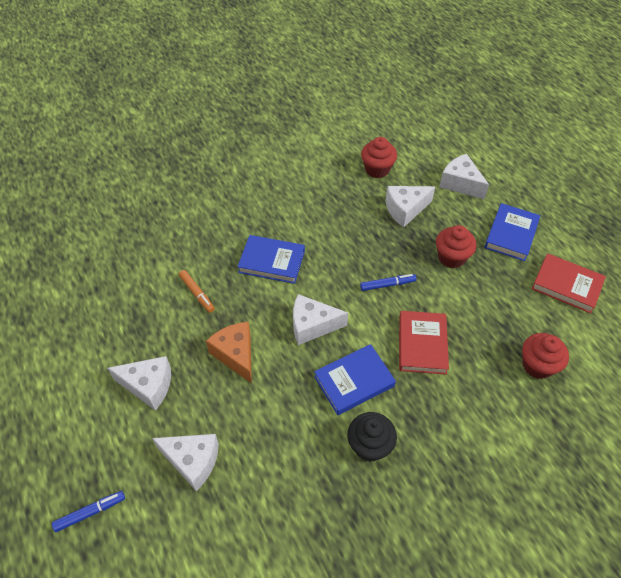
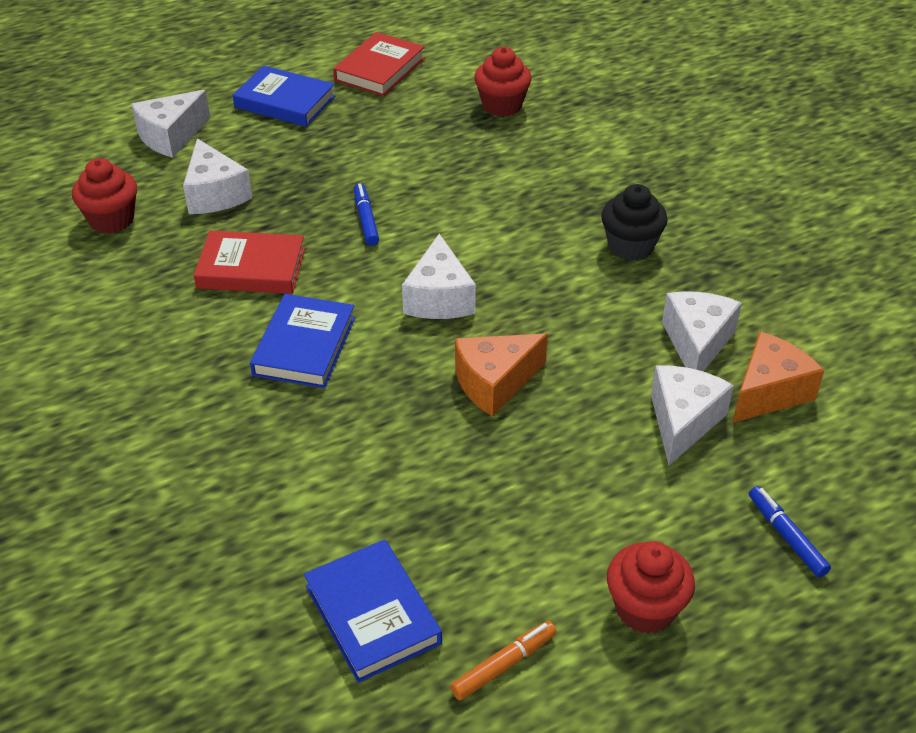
camera: 90 degrees left, 10 degrees down
white cheese [107,356,171,411] -> white cheese moved to [662,291,742,372]
orange marker [179,270,215,313] -> orange marker moved to [450,621,557,701]
blue book [314,344,396,415] -> blue book moved to [304,539,442,683]
red book [399,311,449,375] -> red book moved to [193,230,305,294]
red cupcake [436,225,476,268] -> red cupcake moved to [607,541,695,634]
none -> orange cheese [732,331,824,423]

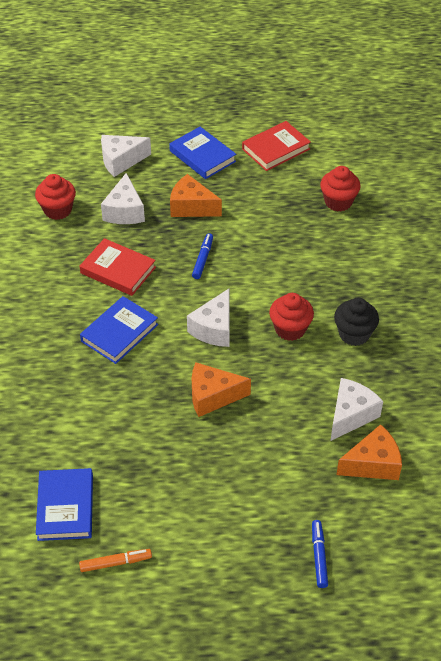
camera: 25 degrees right, 5 degrees up
red cupcake [607,541,695,634] -> red cupcake moved to [269,293,314,341]
white cheese [651,365,734,465] -> none
none -> orange cheese [170,174,222,217]

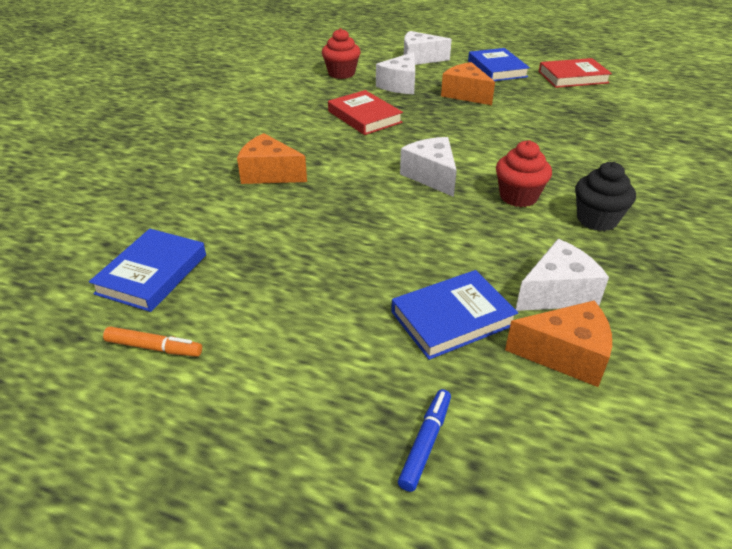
camera: 25 degrees right, 10 degrees down
blue book [80,296,158,364] -> blue book moved to [391,270,518,360]
white cheese [187,288,230,347] -> white cheese turned 105 degrees clockwise [400,137,457,197]
blue marker [192,233,213,279] -> none
orange cheese [192,363,251,417] -> orange cheese moved to [237,133,307,184]
red cupcake [320,166,361,211] -> none

